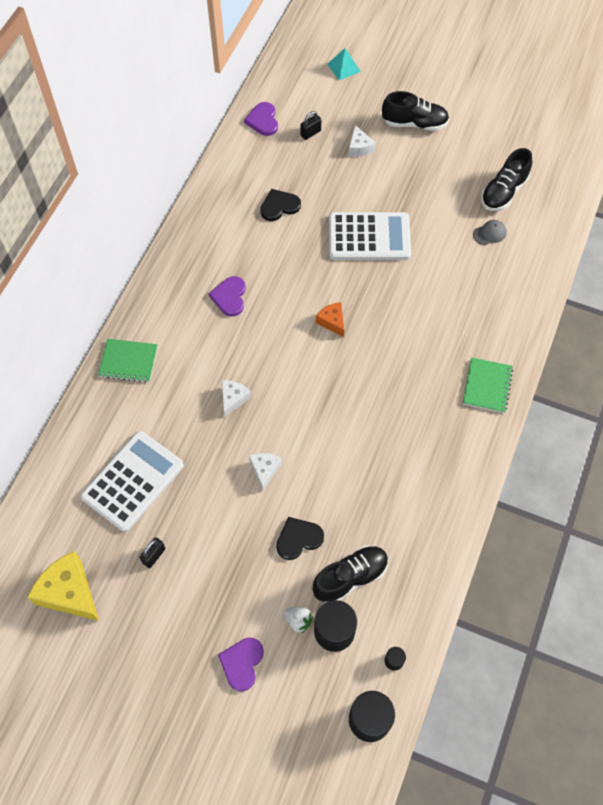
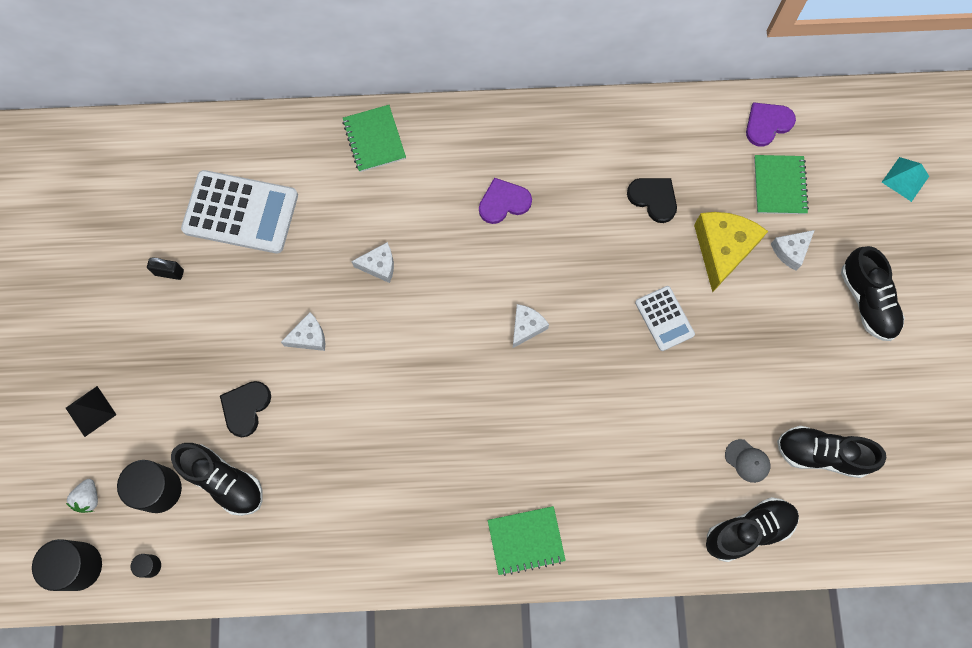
camera: 65 degrees right, 10 degrees up
yellow cheese [27,551,99,621] -> yellow cheese moved to [694,212,768,293]
purple heart [218,638,264,692] -> black pyramid [66,386,116,437]
black heart [276,517,324,560] -> black heart turned 105 degrees counterclockwise [220,381,271,437]
white strawberry [284,607,313,634] -> white strawberry moved to [66,479,98,513]
black padlock [300,111,321,140] -> green notebook [754,155,809,214]
orange cheese [316,302,344,337] -> white cheese [513,304,549,348]
white calculator [329,212,411,260] -> white calculator [635,286,695,351], size x0.55
none -> black shoe [706,497,799,562]

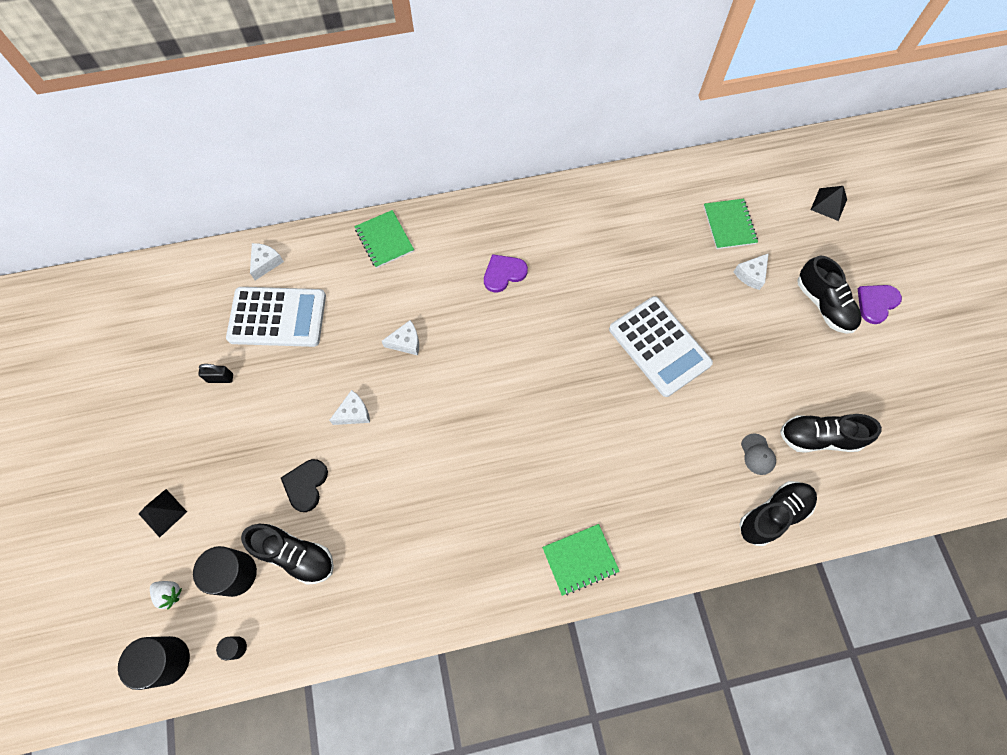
camera: 10 degrees left, 5 degrees down
white strawberry [66,479,98,513] -> white strawberry turned 60 degrees counterclockwise [150,581,182,610]
white cheese [513,304,549,348] -> white cheese moved to [250,243,284,280]
black heart [627,178,677,223] -> none
white calculator [635,286,695,351] -> white calculator [609,296,713,397], size x1.83
yellow cheese [694,212,768,293] -> none
grey cap [725,439,770,483] -> grey cap turned 45 degrees clockwise [741,433,776,475]
purple heart [746,102,796,147] -> purple heart moved to [858,285,902,324]
turquoise pyramid [882,157,929,202] -> black pyramid [811,186,847,221]

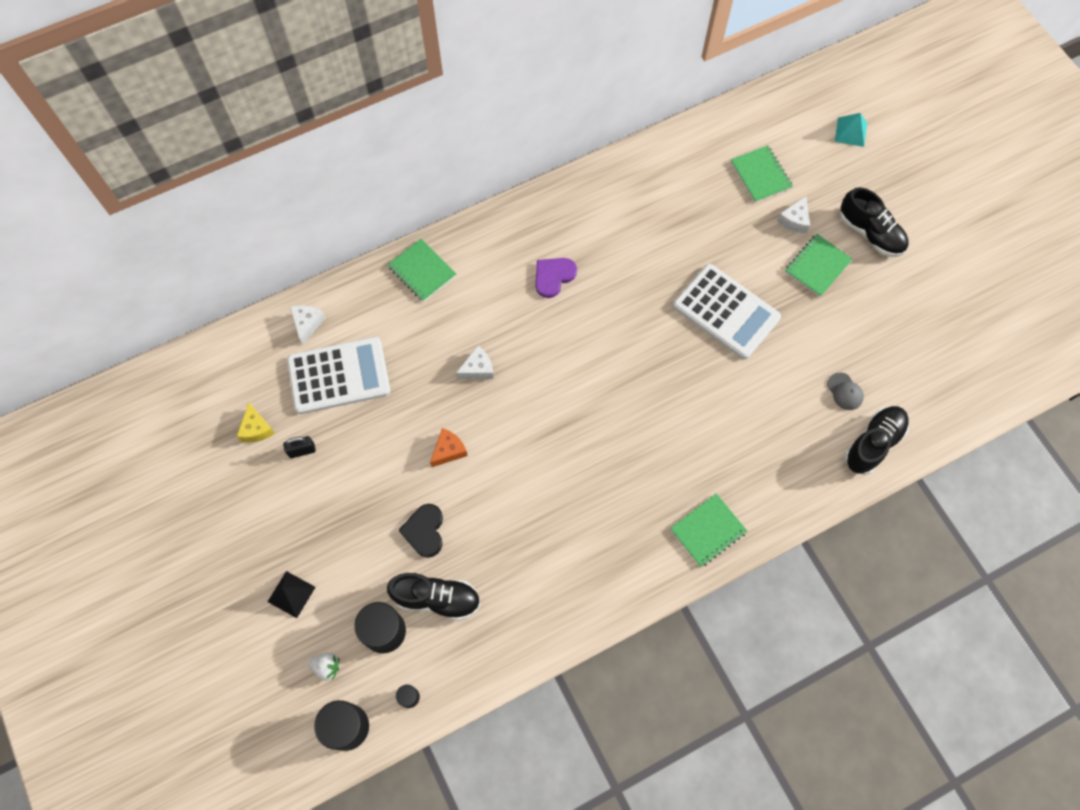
camera: 15 degrees left, 0 degrees up
white cheese [329,390,370,425] -> orange cheese [430,428,468,467]
black shoe [780,414,882,453] -> none
black pyramid [811,186,847,221] -> turquoise pyramid [835,113,867,147]
purple heart [858,285,902,324] -> none
none -> yellow cheese [237,402,275,442]
none -> green notebook [785,234,853,297]

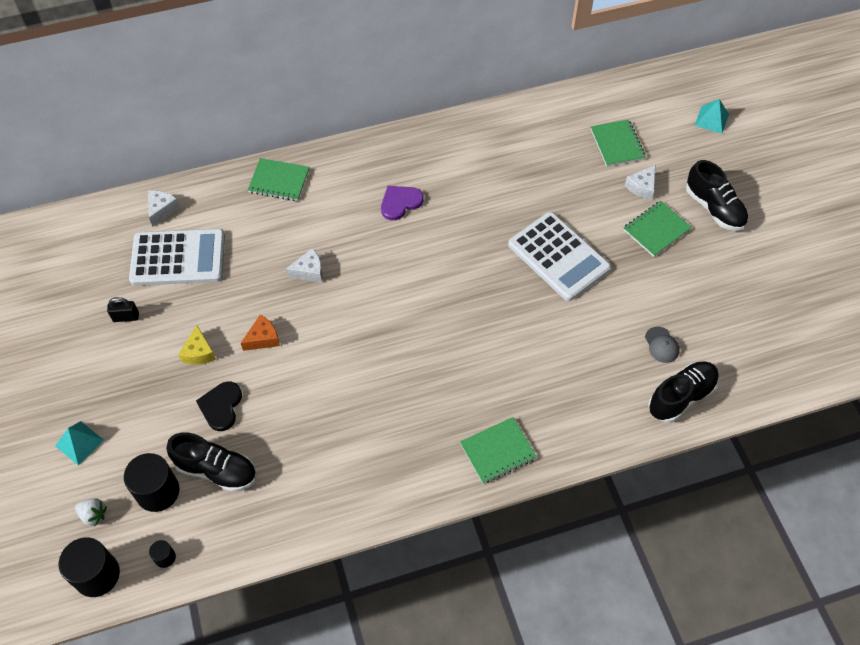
camera: 10 degrees right, 10 degrees down
yellow cheese [237,402,275,442] -> yellow cheese moved to [178,325,216,365]
black pyramid [268,571,316,618] -> turquoise pyramid [55,421,104,466]
green notebook [388,239,456,302] -> green notebook turned 45 degrees counterclockwise [248,158,309,201]

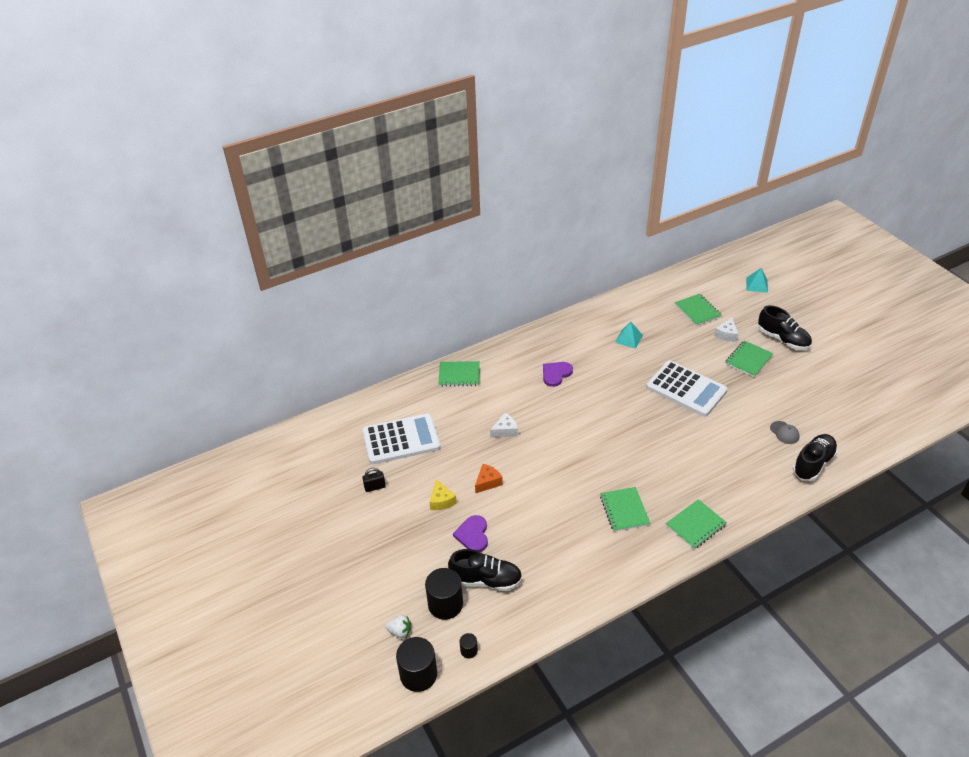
camera: 10 degrees left, 15 degrees down
turquoise pyramid [55,421,104,466] -> turquoise pyramid moved to [615,322,643,349]
white cheese [148,190,180,227] -> none
black heart [196,381,242,431] -> purple heart [453,515,488,552]
none -> green notebook [600,487,650,532]

